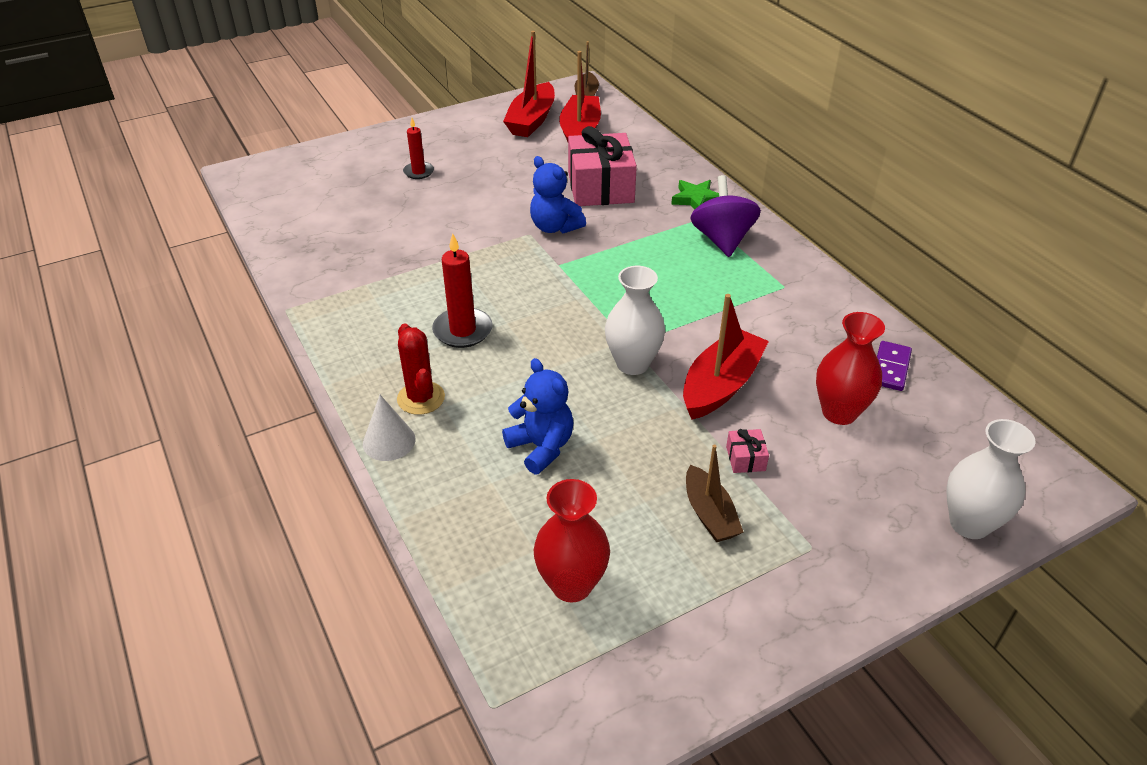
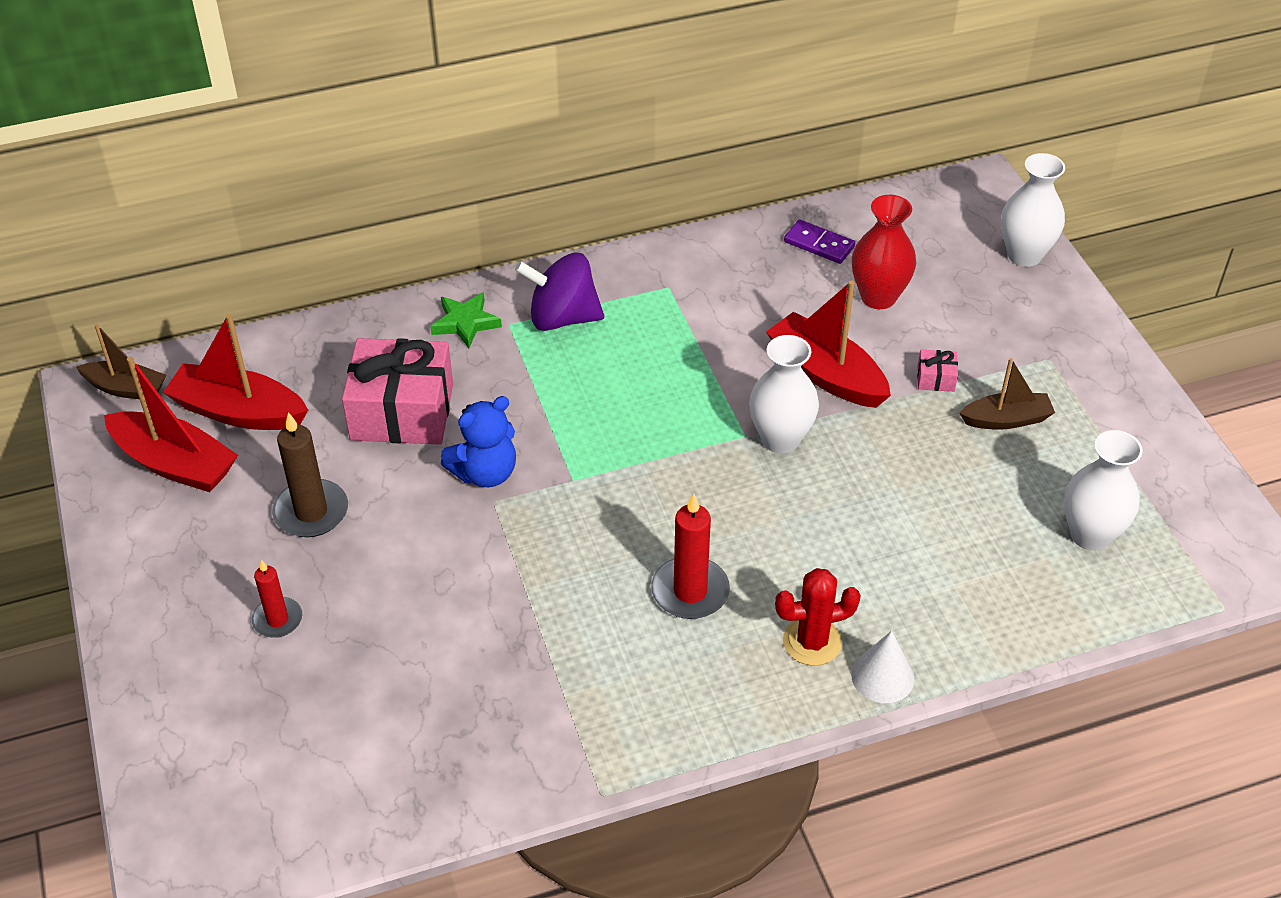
camera: 80 degrees left, 5 degrees up
blue teddy bear [502,358,573,474] -> none
red vase [534,479,610,603] -> white vase [1064,430,1143,551]
none -> brown candle [272,412,348,537]

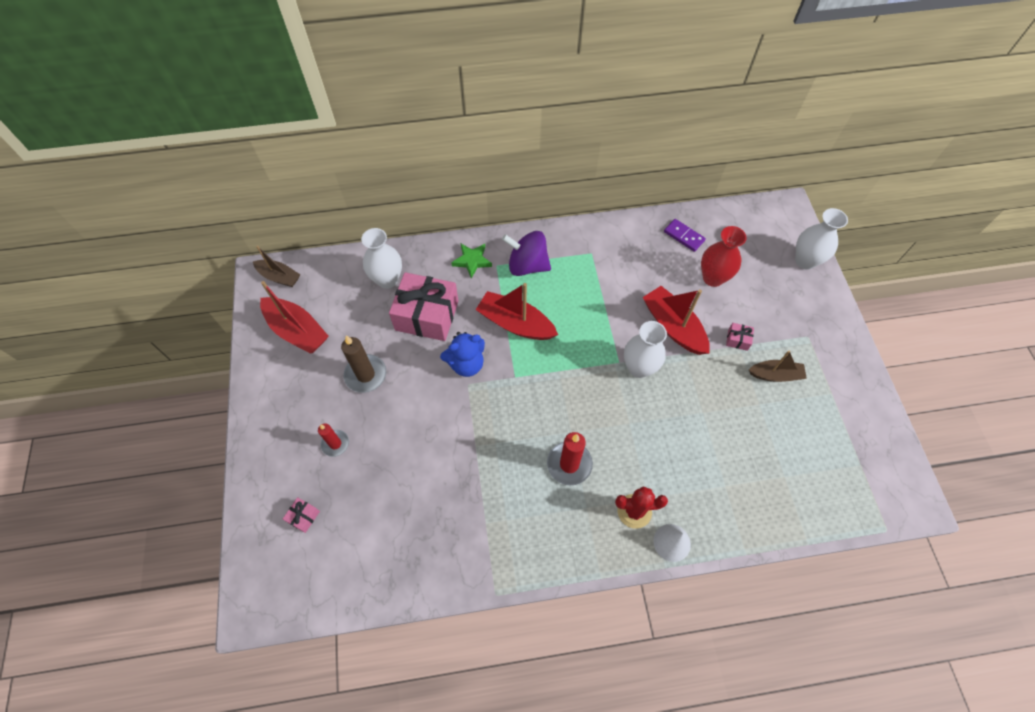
camera: 10 degrees right, 15 degrees up
red boat [163,314,308,430] -> red boat moved to [476,283,558,340]
white vase [1064,430,1143,551] -> white vase moved to [361,228,402,289]
none -> pink gift [283,497,320,533]

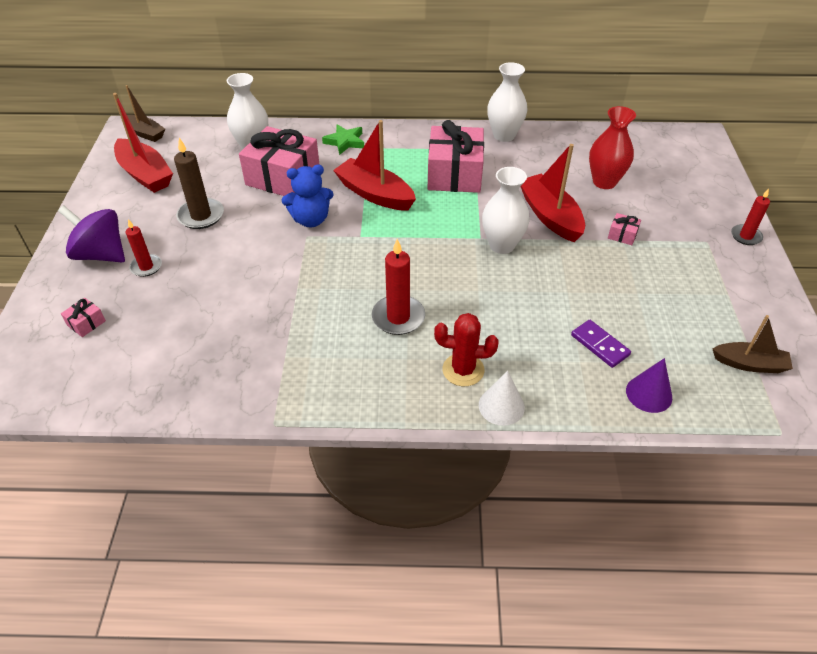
camera: 10 degrees right, 15 degrees down
purple spinning top [502,231,551,276] -> purple spinning top moved to [58,205,125,262]
purple domino [664,219,706,252] -> purple domino moved to [571,320,631,368]
brown boat [749,350,807,382] -> brown boat moved to [713,315,793,373]
white vase [795,208,848,270] -> white vase moved to [487,62,527,142]
none -> pink gift [428,120,484,193]
none -> purple cone [626,358,672,413]
none -> red candle [731,189,770,245]

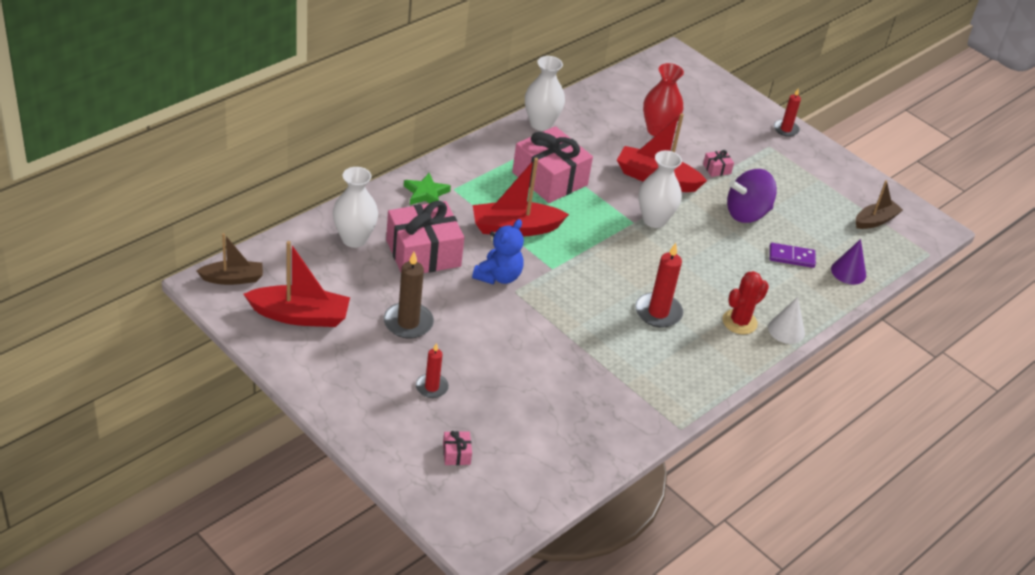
camera: 50 degrees left, 5 degrees down
purple spinning top [58,205,125,262] -> purple spinning top moved to [727,169,777,223]

